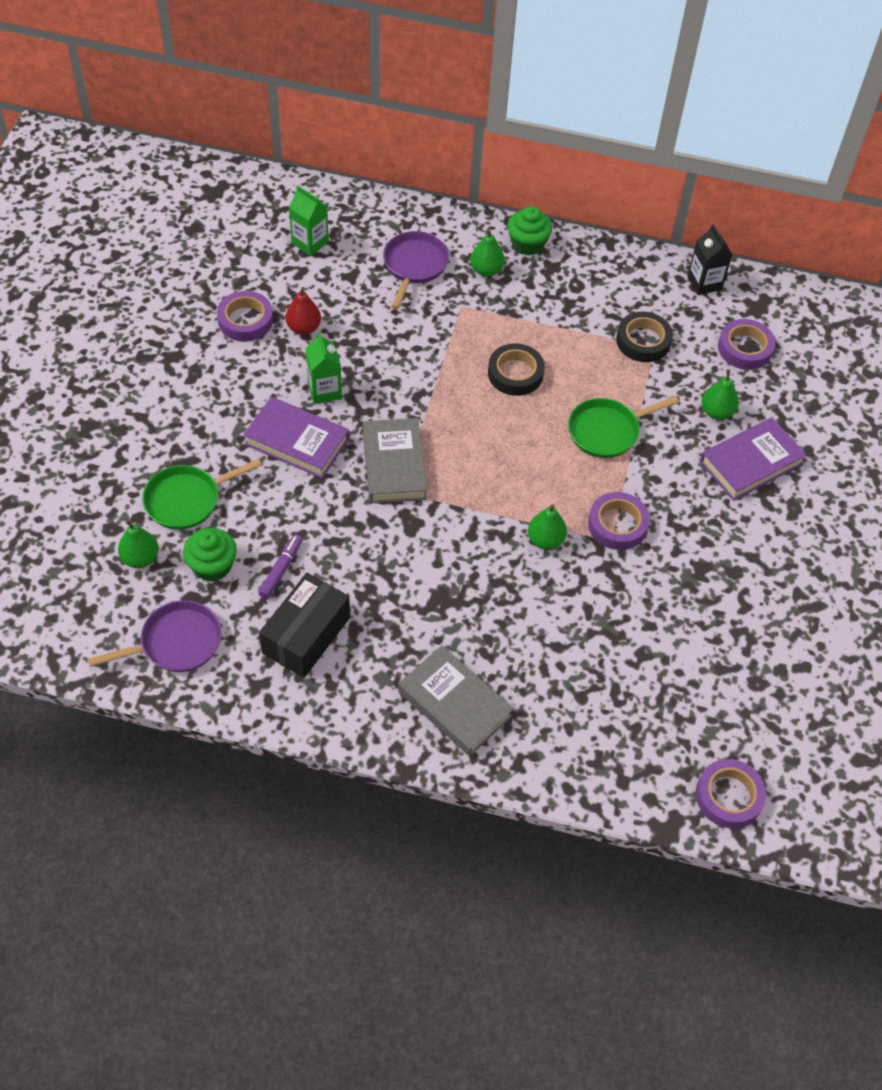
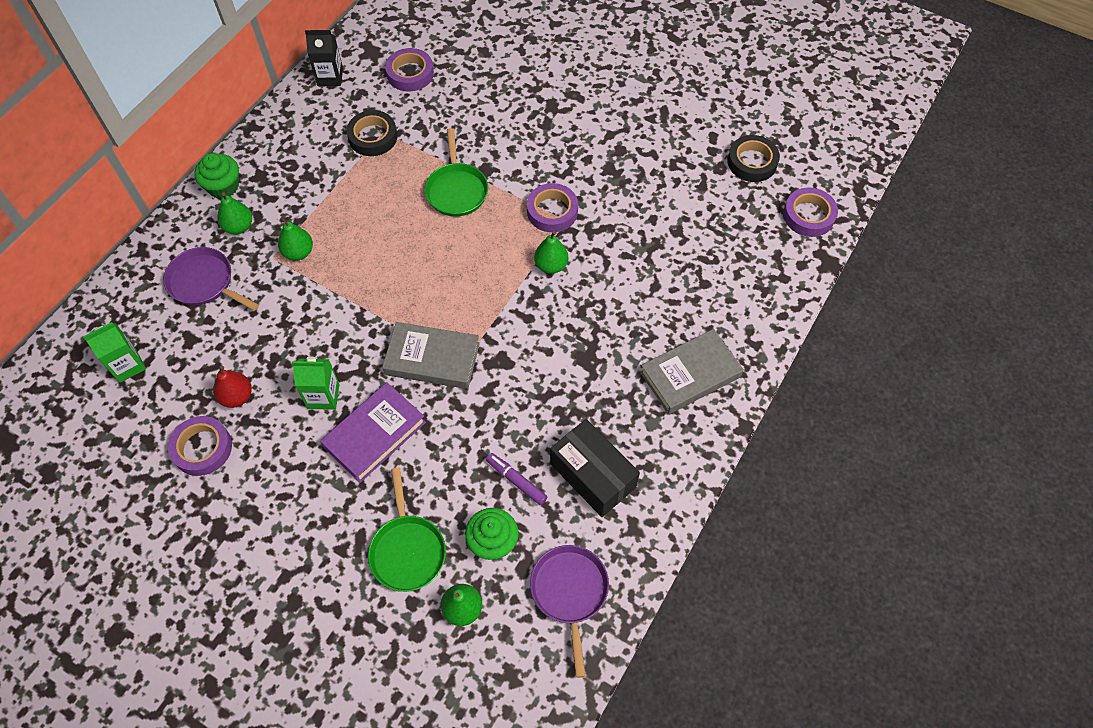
camera: 70 degrees left, 5 degrees up
black tape [488,344,545,396] -> black tape moved to [728,135,780,182]
purple book [700,417,807,501] -> none
green pear [702,369,739,420] -> green pear moved to [278,217,313,261]

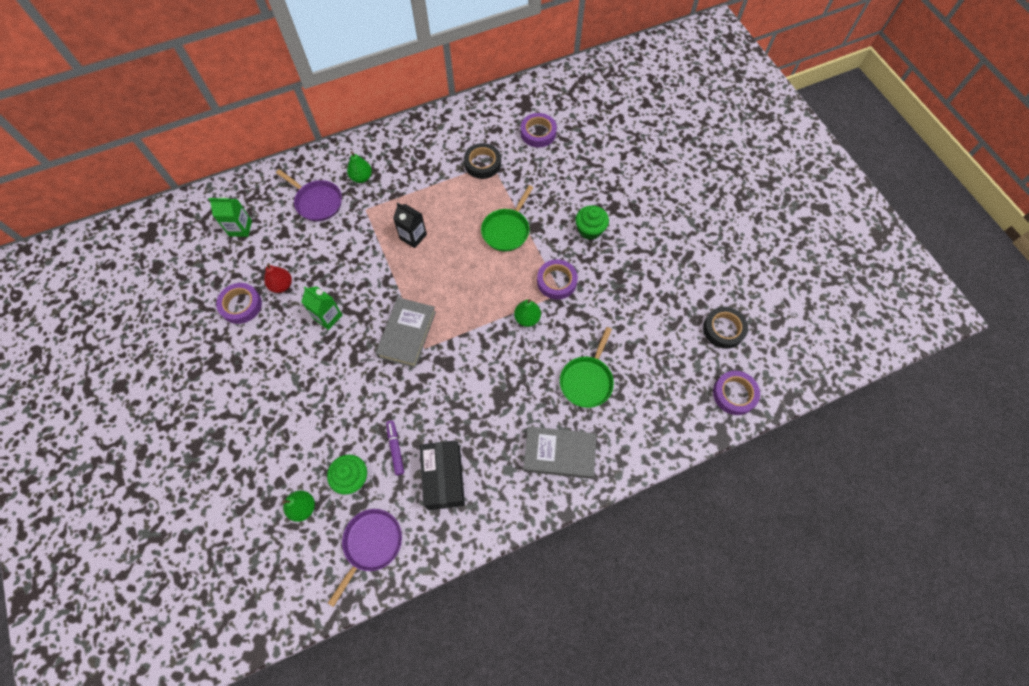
camera: 35 degrees right, 5 degrees up
purple pan [163,247,259,311] -> purple pan turned 150 degrees clockwise [276,169,342,221]
green cupcake [194,153,239,198] -> green cupcake moved to [575,205,609,240]
green pear [278,217,313,261] -> none
black carton [305,30,343,86] -> black carton moved to [393,202,427,248]
purple book [320,382,426,483] -> none
green pan [368,468,446,592] -> green pan moved to [560,327,614,408]
grey book [382,322,480,389] -> grey book turned 60 degrees clockwise [376,297,436,368]

